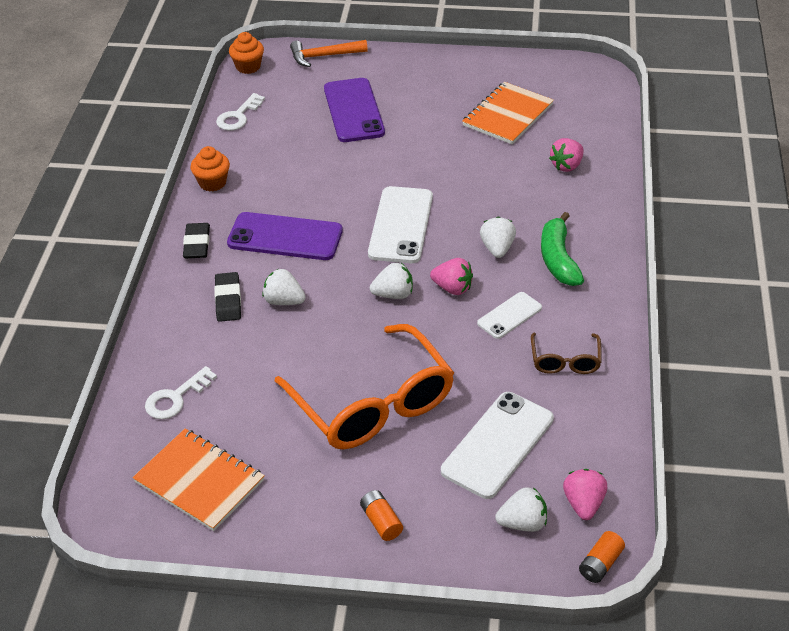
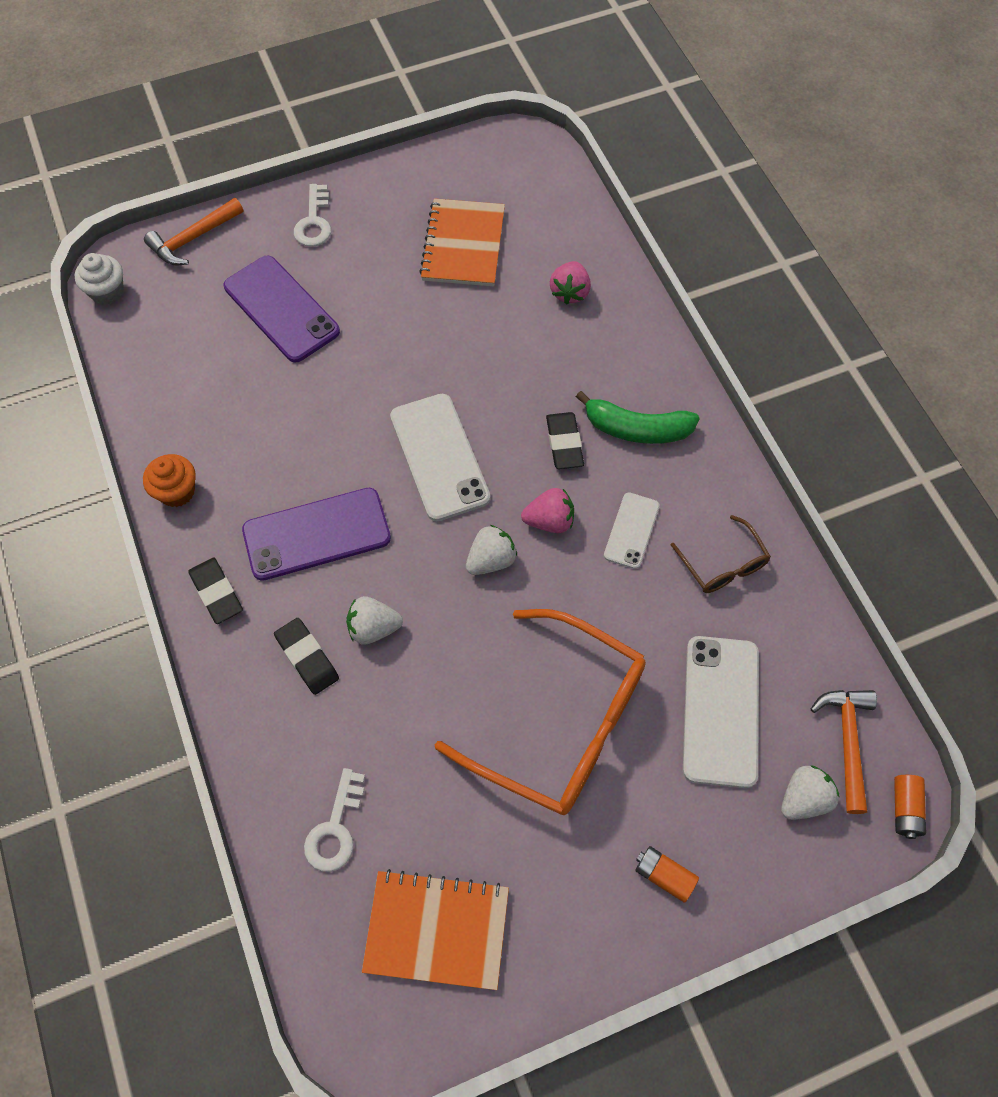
camera: 30 degrees left, 20 degrees up
white key [216,93,265,131] -> white key moved to [294,184,331,247]
orange cupcake [229,32,264,74] -> white cupcake [74,253,124,305]
white strawberry [480,216,516,258] -> black eraser [546,412,584,469]
green banana [541,212,584,286] -> green banana turned 45 degrees counterclockwise [576,391,700,444]
pink strawberry [563,469,607,520] -> orange hammer [811,690,877,814]

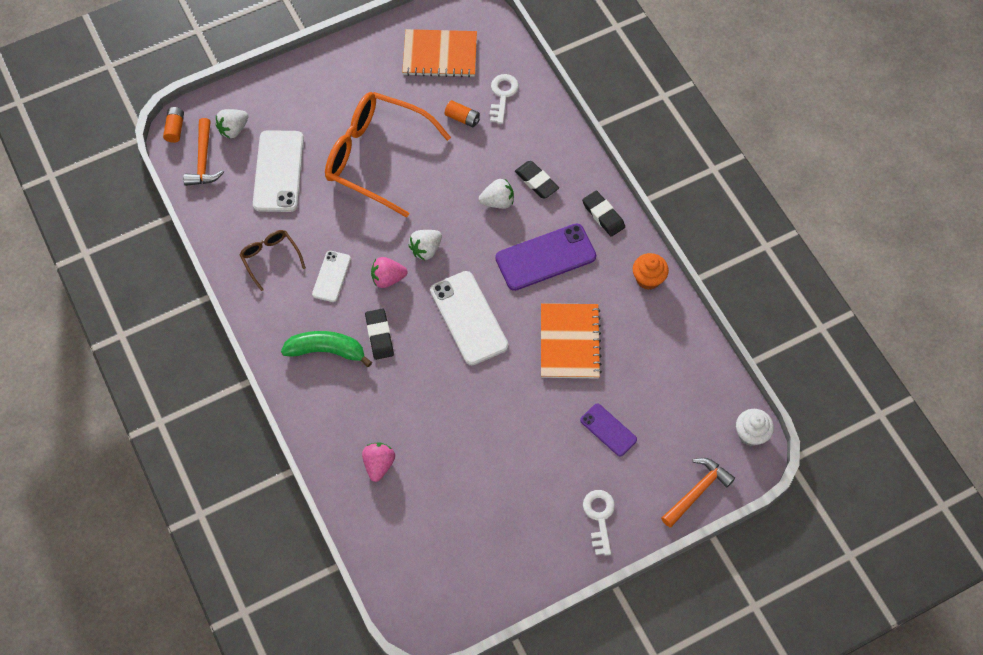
camera: 175 degrees right, 0 degrees up
purple phone [223,256,340,362] -> purple phone [580,403,637,456], size x0.56
orange notebook [419,198,505,286] -> orange notebook moved to [541,303,602,379]
orange battery [635,846,699,903] -> orange battery moved to [445,100,480,127]

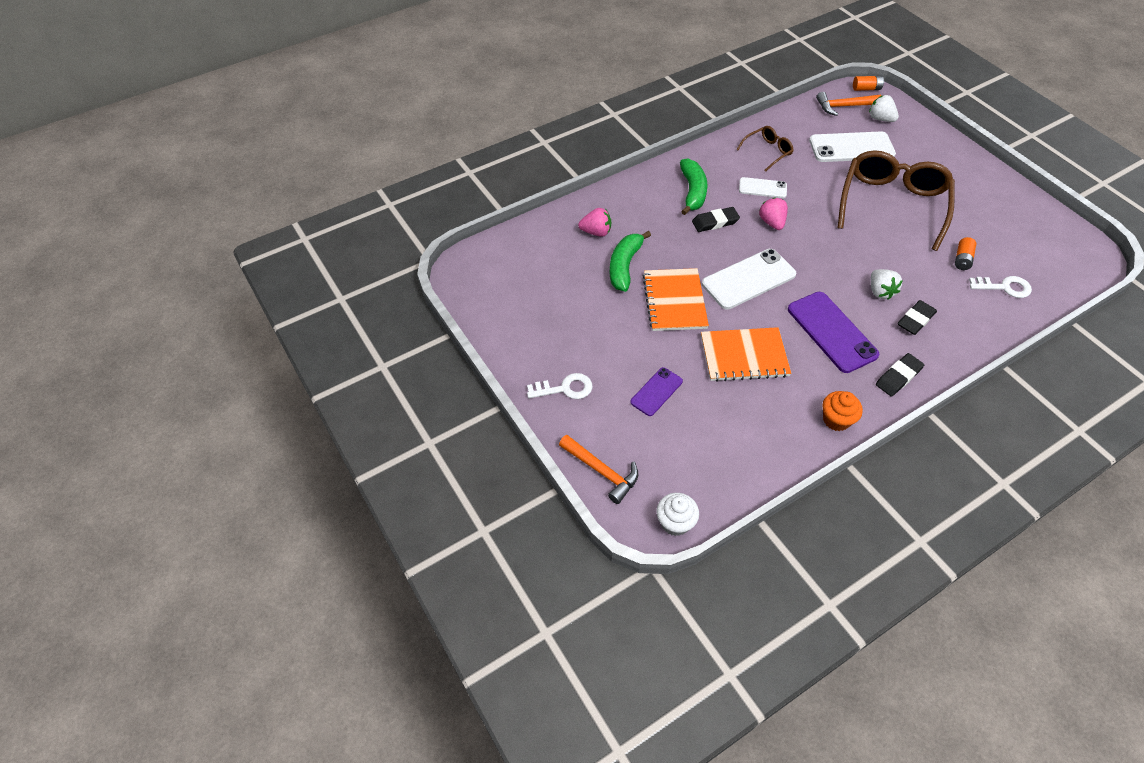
camera: 85 degrees right, 10 degrees down
orange glasses [325,92,451,218] -> brown glasses [837,150,955,251]
orange notebook [402,29,477,77] -> orange notebook moved to [643,268,709,331]
white strawberry [408,230,442,260] -> none
none -> green banana [610,231,651,292]

